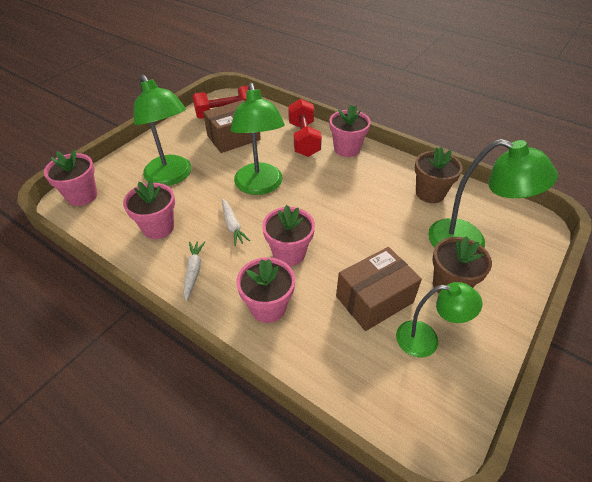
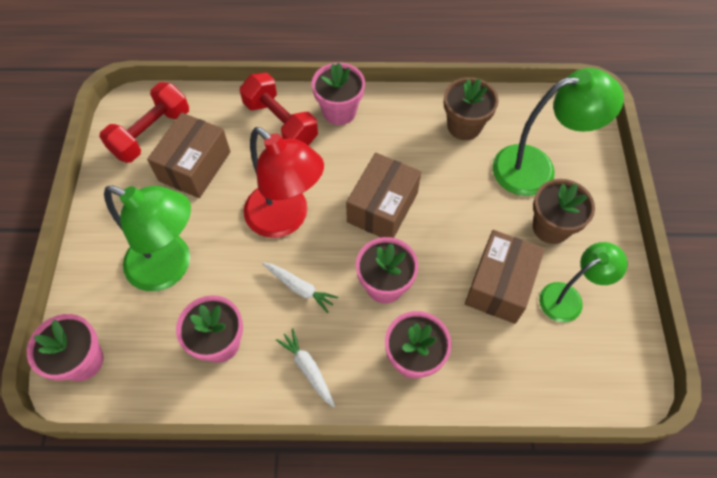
camera: 35 degrees left, 15 degrees up
green lamp [230,83,285,195] -> red lamp [244,127,324,238]
none -> brown box [346,153,421,238]

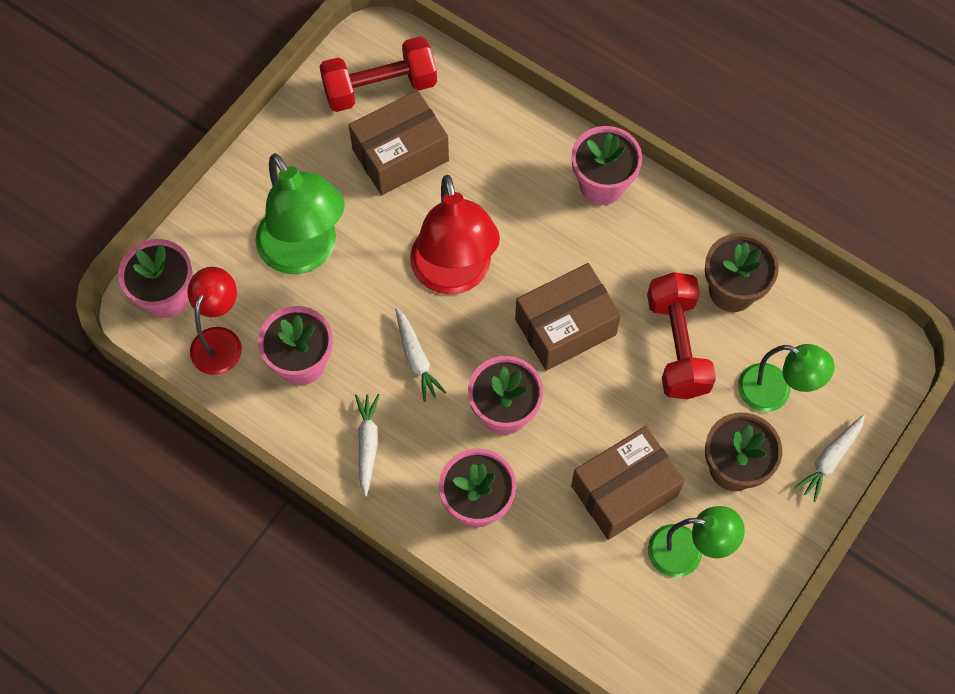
camera: 35 degrees right, 5 degrees up
red dumbbell [240,73,318,146] -> red dumbbell moved to [647,272,716,399]
green lamp [492,68,624,196] -> green lamp [738,344,835,412], size x0.63
none -> red lamp [187,267,242,375]
none -> white carrot [795,414,865,502]

